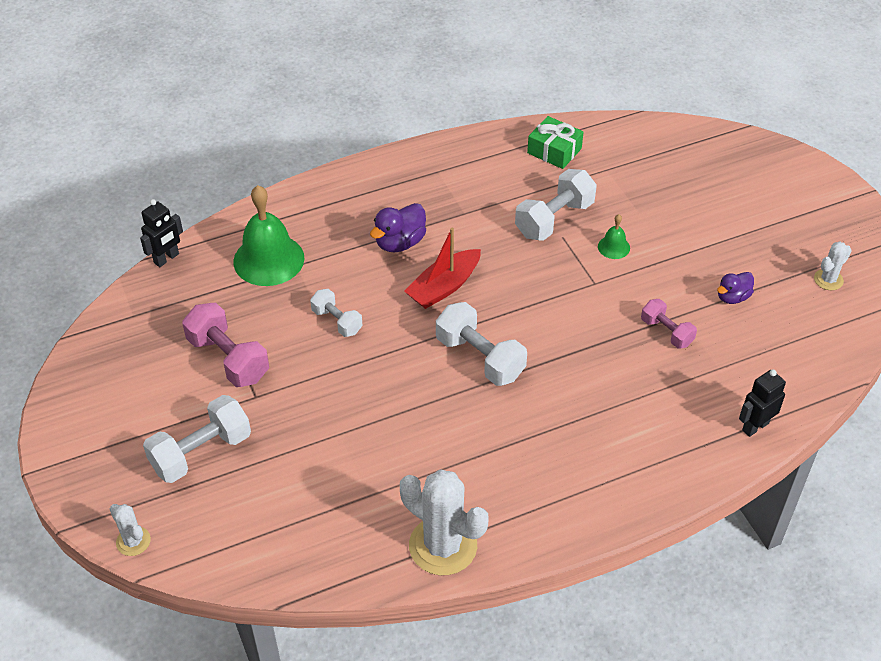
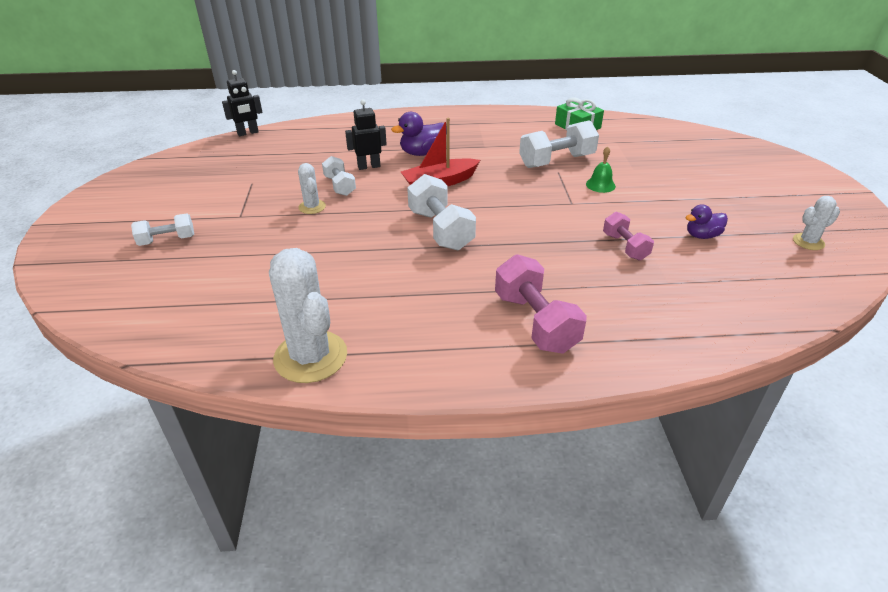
camera: 20 degrees right, 10 degrees down
white cactus [110,504,151,556] -> white cactus moved to [298,163,326,214]
white dumbbell [143,395,251,483] -> white dumbbell [131,213,194,246], size x0.60
pink dumbbell [182,303,269,387] -> pink dumbbell moved to [495,254,587,354]
green bell [233,185,304,286] -> none
black robot [739,370,786,437] -> black robot moved to [345,99,387,170]

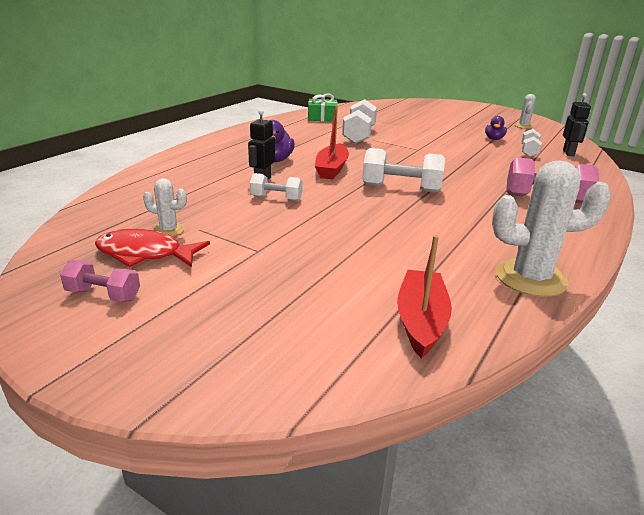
camera: 55 degrees left, 10 degrees down
white dumbbell [131,213,194,246] -> white dumbbell moved to [521,129,542,157]
black robot [222,70,262,136] -> black robot moved to [563,93,591,156]
white cactus [298,163,326,214] -> white cactus moved to [143,178,187,236]
green bell [586,146,616,193] -> none
pink dumbbell [603,212,654,260] -> pink dumbbell moved to [60,260,140,302]
none -> red fish [95,228,210,267]
none -> red boat [397,235,452,358]

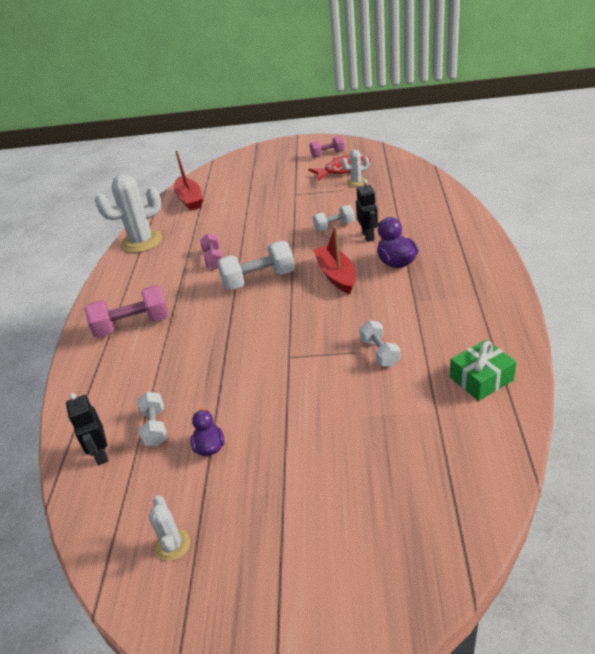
camera: 155 degrees right, 10 degrees up
white dumbbell [342,99,377,144] -> white dumbbell [359,320,400,367], size x0.60
none -> pink dumbbell [200,233,223,269]

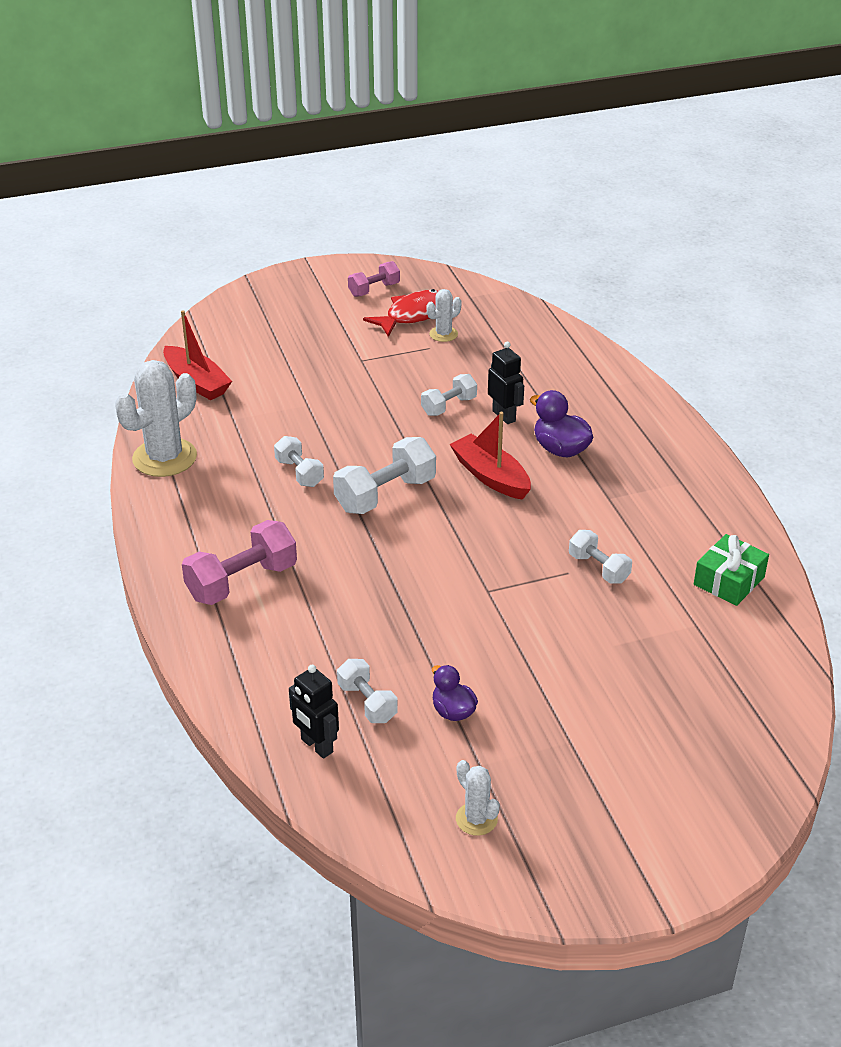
camera: 25 degrees left, 0 degrees up
pink dumbbell [200,233,223,269] -> white dumbbell [274,436,324,487]

